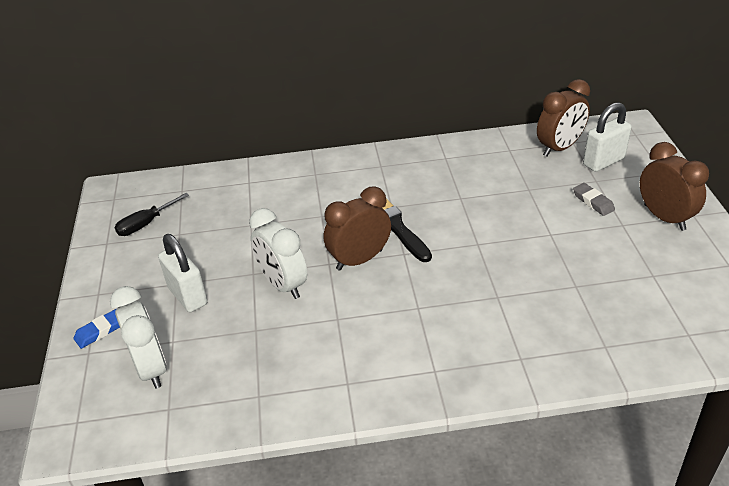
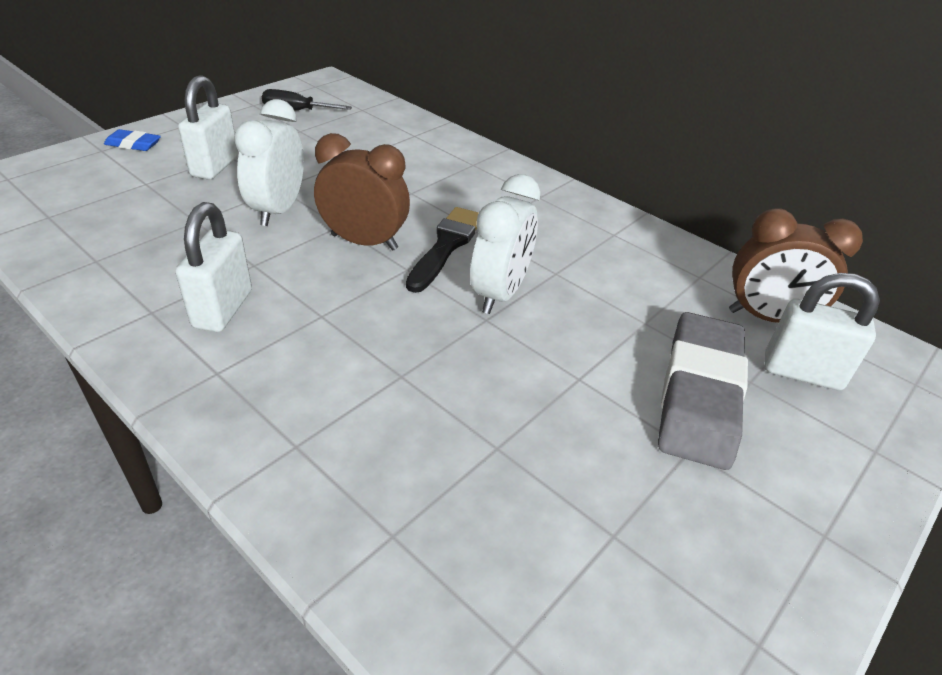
camera: 45 degrees right, 0 degrees up
white clock [110,286,167,389] -> white clock moved to [470,174,541,314]
grey eraser [573,183,615,216] -> grey eraser [658,312,748,470], size x2.28
brown clock [640,142,709,231] -> none
none -> white padlock [175,202,252,332]

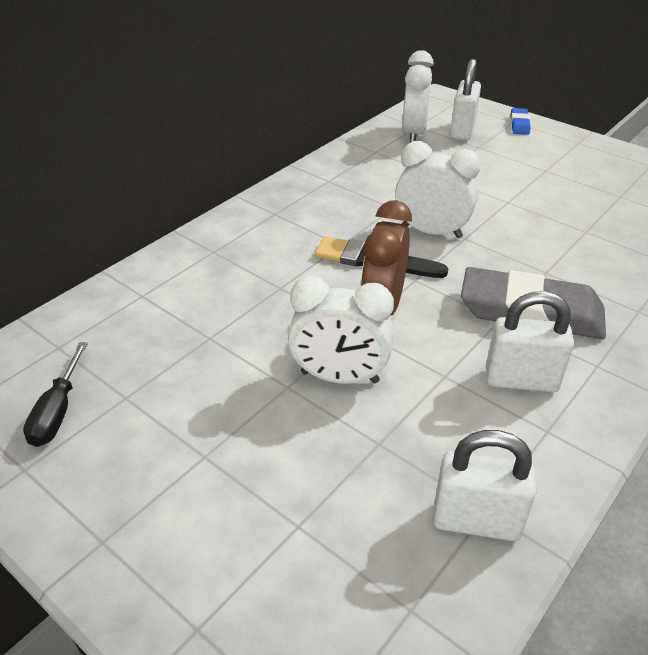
camera: 90 degrees left, 0 degrees up
blue eraser [104,129,161,151] -> blue eraser moved to [511,108,531,135]
white padlock [178,75,238,180] -> white padlock moved to [433,430,537,541]
grey eraser [658,312,748,470] -> grey eraser moved to [461,267,606,339]
brown clock [729,209,863,323] -> white clock [402,50,434,143]

